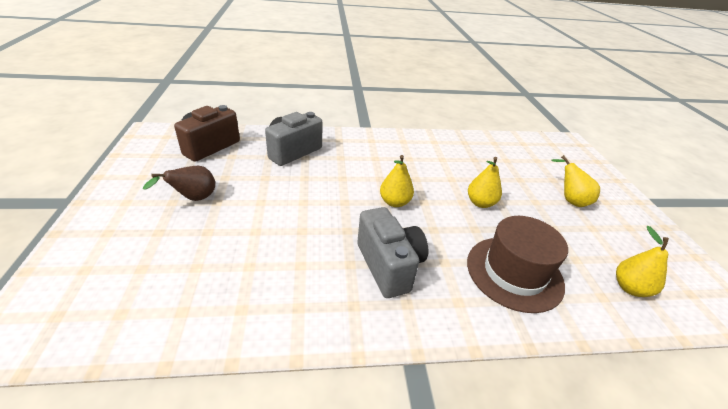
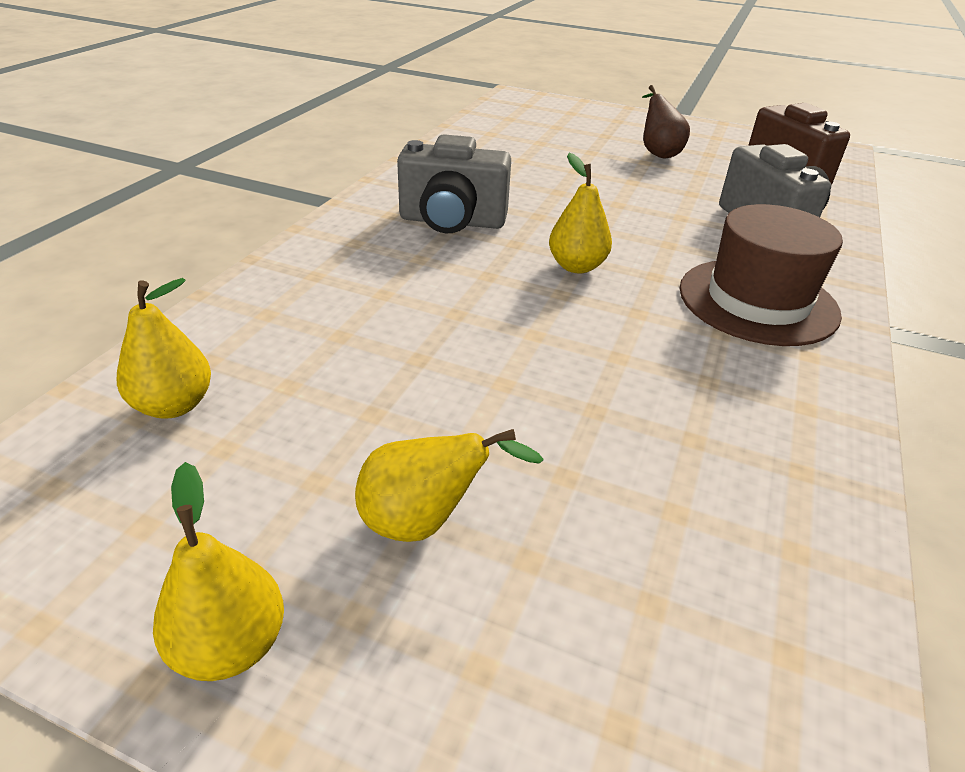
camera: 120 degrees right, 0 degrees up
brown hat [467,216,568,313] -> brown hat moved to [679,204,843,346]
yellow pear [468,157,502,208] -> yellow pear moved to [153,462,284,681]

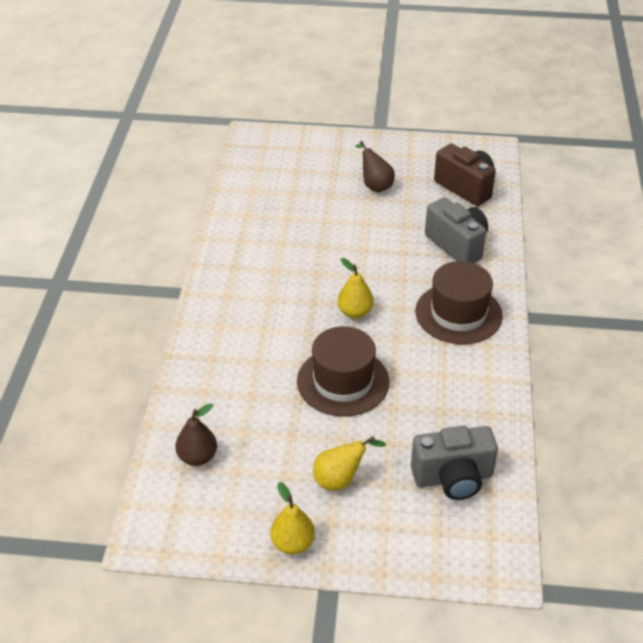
camera: 15 degrees left, 5 degrees up
yellow pear [117,278,211,419] -> brown pear [175,403,217,466]
grey camera [397,134,511,233] -> grey camera moved to [411,426,498,500]
none -> brown hat [297,326,389,417]

